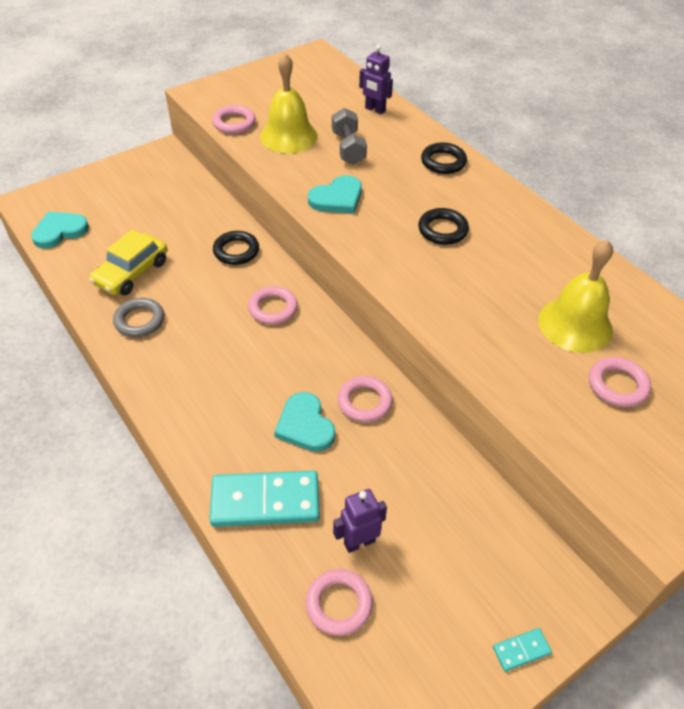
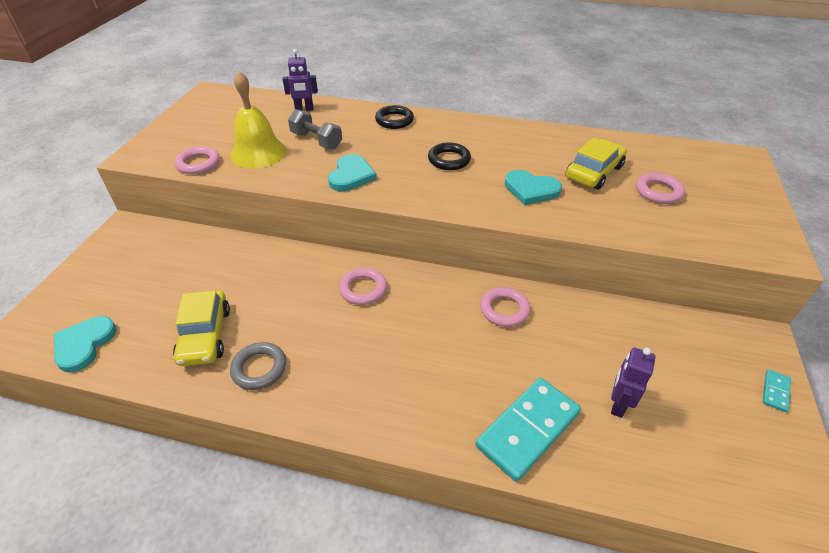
camera: 40 degrees left, 5 degrees down
black ring [213,231,259,265] -> none
turquoise heart [274,392,335,452] -> turquoise heart moved to [505,170,562,205]
pink ring [306,569,373,636] -> none
yellow bell [538,240,613,353] -> yellow car [565,138,627,189]

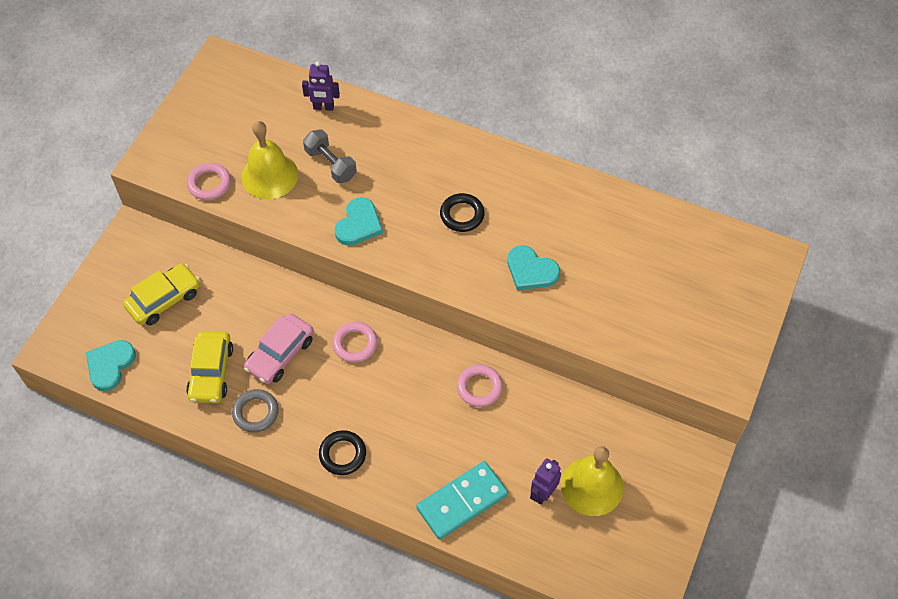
camera: 10 degrees right, 15 degrees up
black ring [375,105,414,129] -> black ring moved to [319,430,366,475]
yellow car [565,138,627,189] -> yellow car moved to [123,263,200,325]
pink ring [636,172,685,204] -> none
turquoise domino [763,369,791,412] -> none
none -> pink car [244,313,314,384]
none -> yellow bell [561,446,624,516]

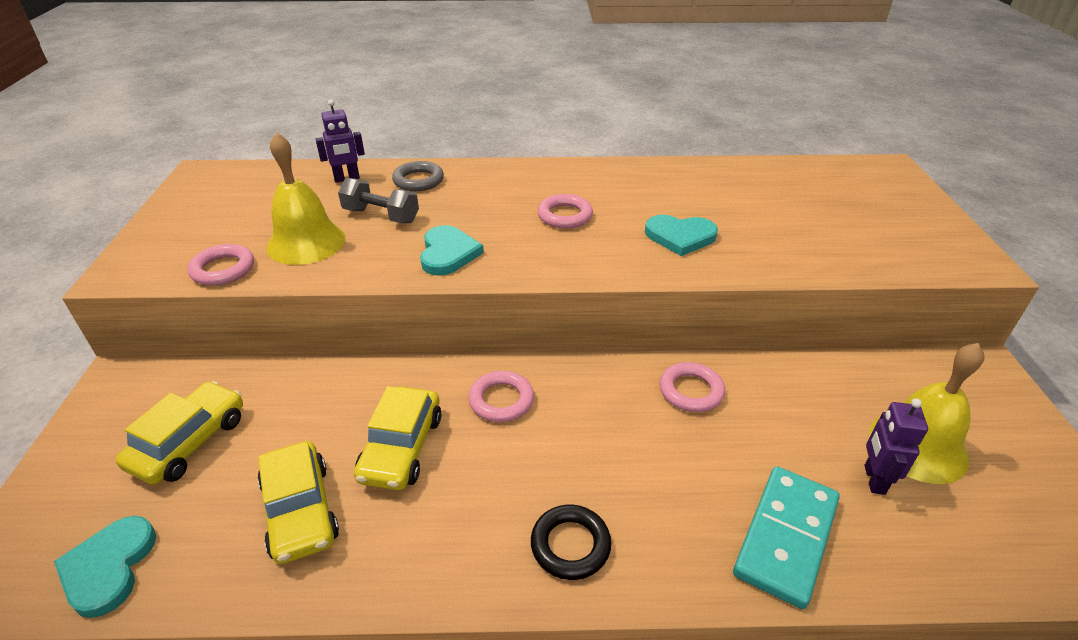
camera: 25 degrees left, 20 degrees down
grey ring [232,389,279,433] -> grey ring moved to [392,161,444,191]
pink car [244,313,314,384] -> yellow car [354,386,441,490]
black ring [440,193,485,232] -> pink ring [537,194,593,229]

